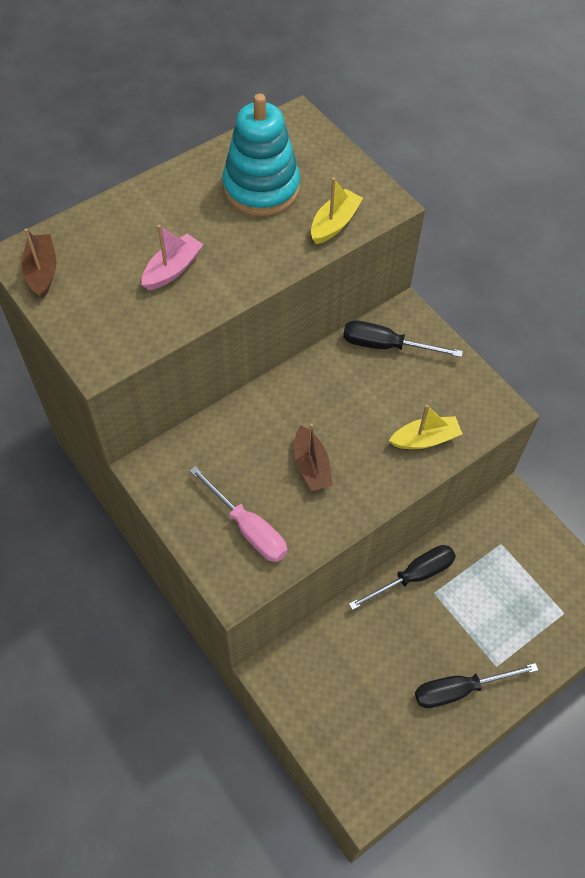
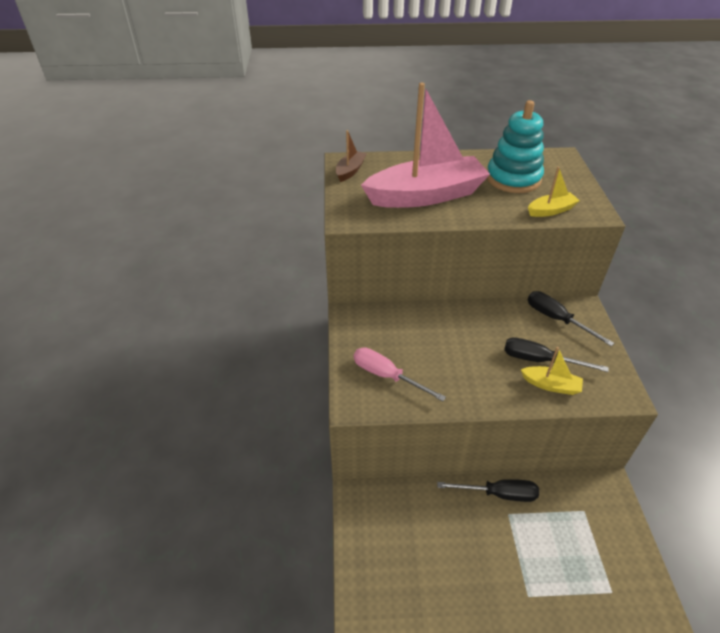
camera: 35 degrees right, 15 degrees down
pink boat [142,225,204,290] -> pink boat [361,83,490,208], size x2.35
pink screwdriver [189,466,287,562] -> pink screwdriver turned 135 degrees clockwise [354,347,446,401]
brown boat [294,423,333,491] -> none
black screwdriver [415,663,538,708] -> black screwdriver moved to [504,337,609,372]

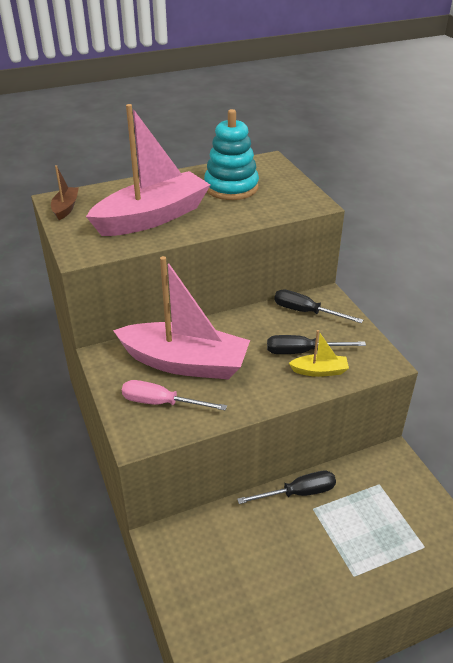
camera: 20 degrees left, 5 degrees down
yellow boat [528,167,580,217] -> none
none -> pink boat [113,256,250,380]

